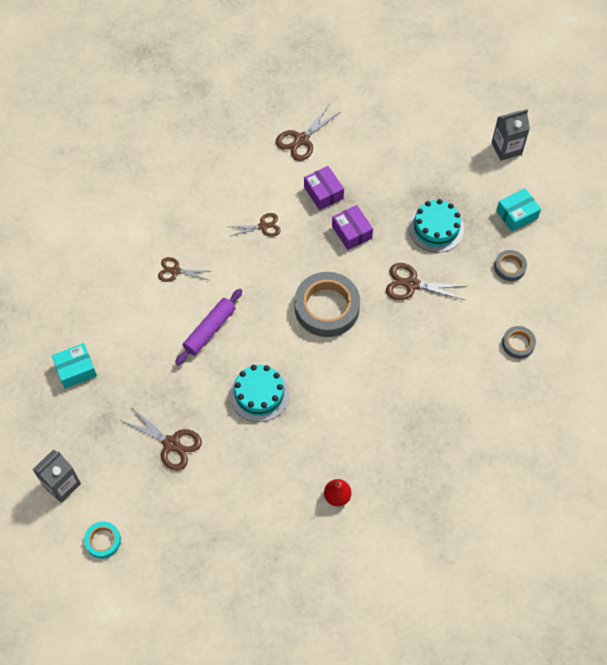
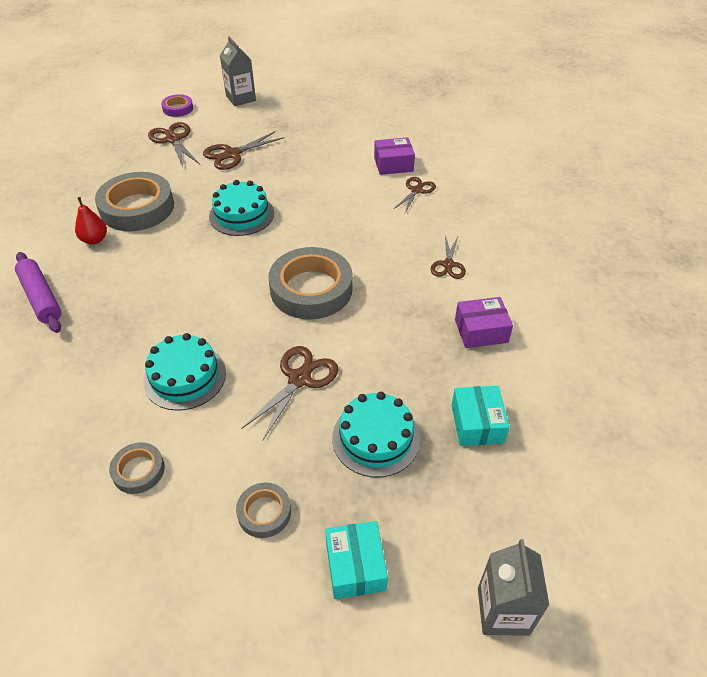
camera: 110 degrees right, 15 degrees down
turquoise box [52,343,97,389] -> turquoise box moved to [452,386,510,446]
turquoise tape [84,522,121,559] -> purple tape [161,94,193,117]
purple rolling pin [175,289,242,365] -> purple rolling pin moved to [15,252,61,333]
brown scissors [276,105,340,161] -> brown scissors moved to [148,122,200,167]
purple box [332,205,373,250] -> purple box moved to [374,137,415,175]
none -> grey tape [95,172,174,231]
none -> turquoise cake [143,333,226,411]

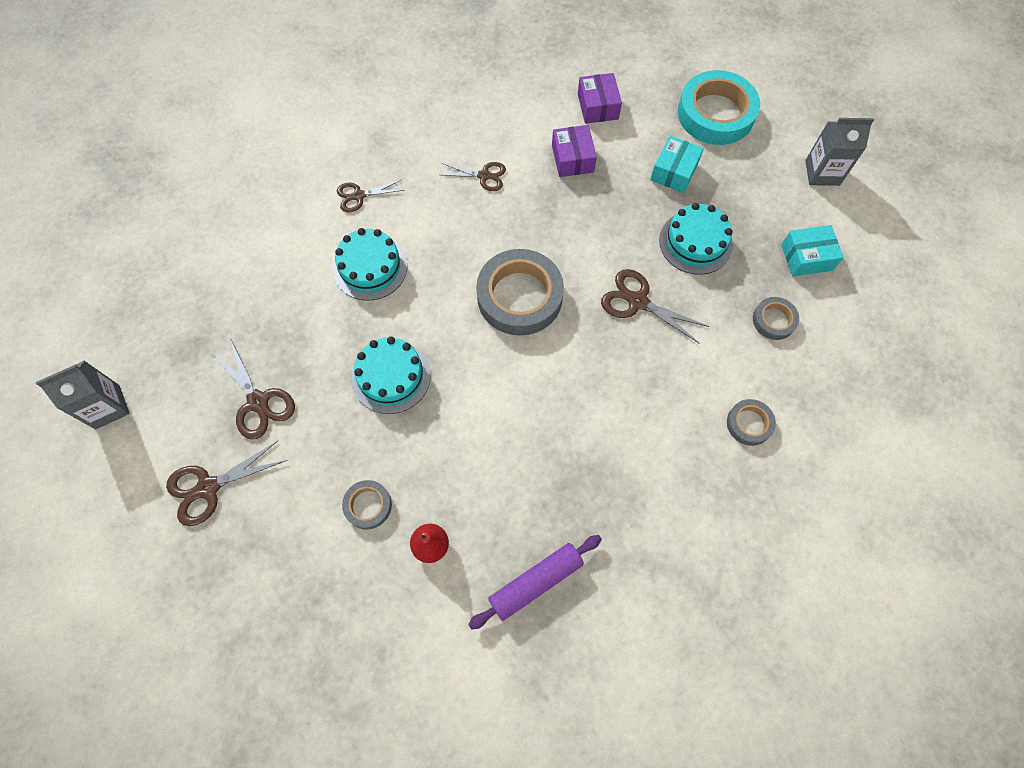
camera: 90 degrees left, 20 degrees up
grey tape [95,172,174,231] -> grey tape [342,480,392,530], size x0.49
turquoise cake [143,333,226,411] -> turquoise cake moved to [333,228,407,301]
purple tape [161,94,193,117] -> none
purple box [374,137,415,175] -> purple box moved to [578,73,622,124]
brown scissors [394,177,436,213] -> brown scissors turned 45 degrees counterclockwise [337,180,405,212]
turquoise box [452,386,510,446] -> turquoise box turned 60 degrees counterclockwise [650,135,704,193]
none -> turquoise tape [678,70,760,145]

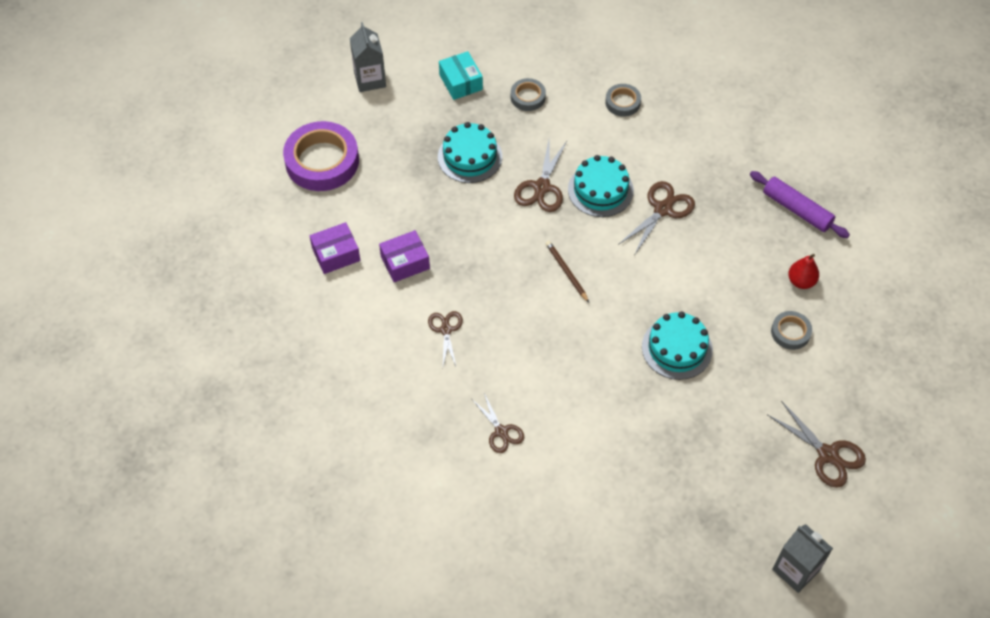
camera: 105 degrees left, 10 degrees down
brown scissors [212,338,295,440] -> brown scissors moved to [618,181,695,254]
turquoise cake [333,228,407,301] -> turquoise cake moved to [568,155,634,217]
grey tape [476,249,564,336] -> brown pencil [545,241,589,302]
turquoise box [650,135,704,193] -> none
turquoise tape [678,70,760,145] -> purple tape [283,121,359,191]

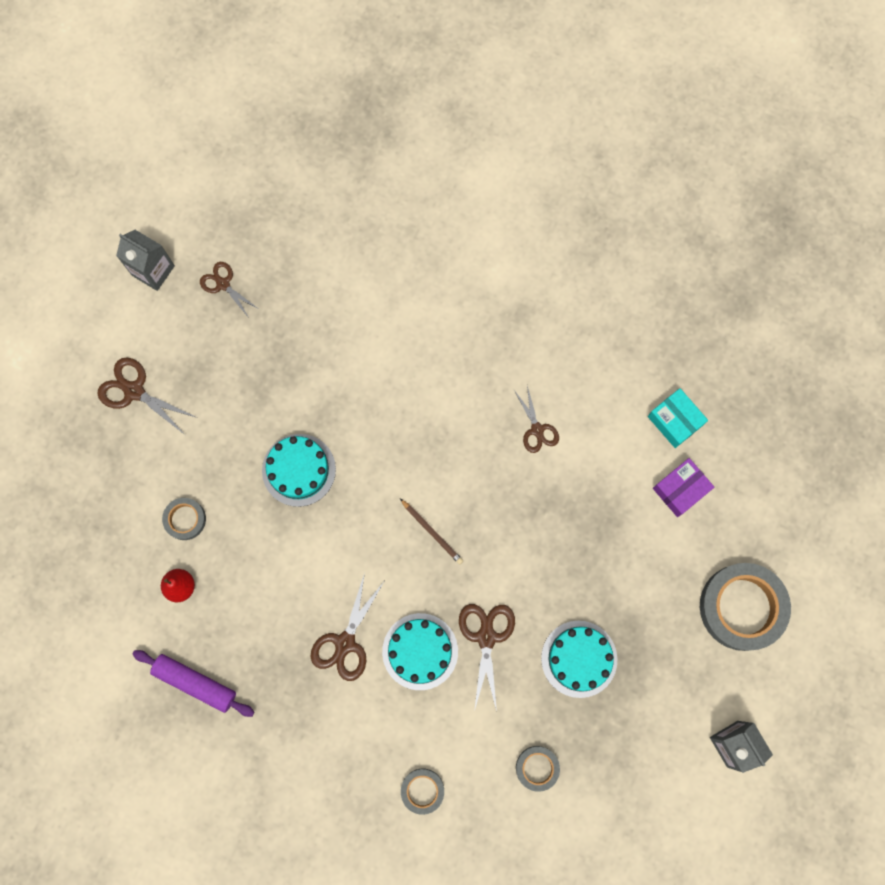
camera: 165 degrees right, 20 degrees up
purple tape [283,121,359,191] -> grey tape [700,563,791,651]
purple box [379,230,430,282] -> none
turquoise box [439,51,483,100] -> turquoise box moved to [648,388,708,448]
brown scissors [473,393,524,453] -> brown scissors moved to [200,262,260,318]

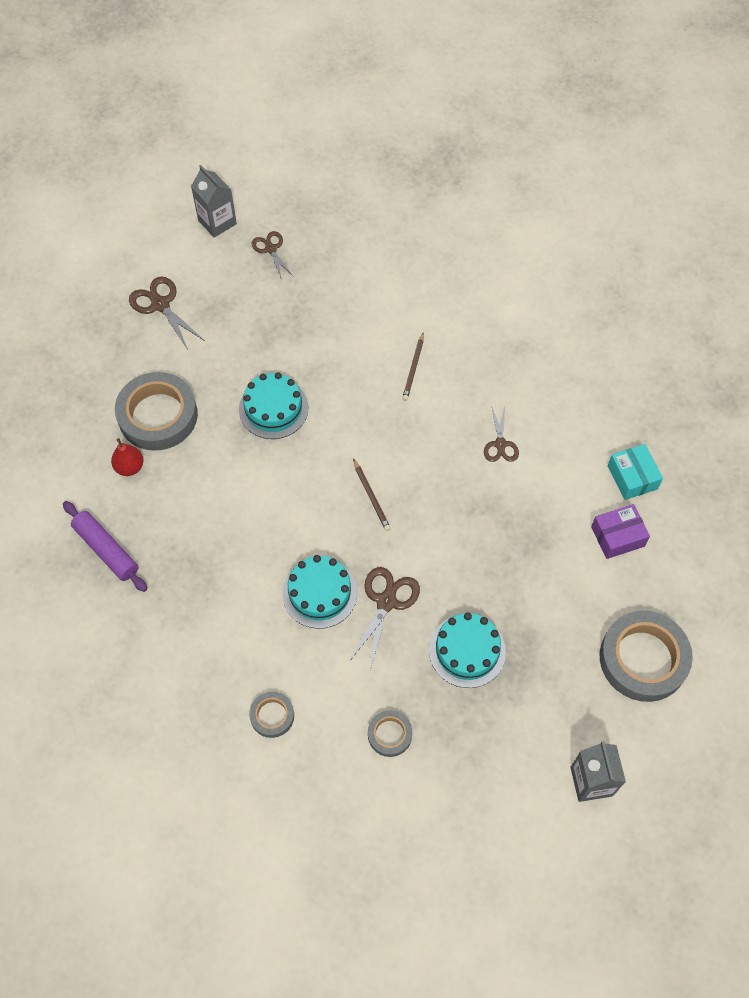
camera: 20 degrees right, 15 degrees down
grey tape [162,498,206,540] -> grey tape [115,372,198,451], size x2.03
brown scissors [311,573,384,681] -> none
none -> brown pencil [402,333,424,401]

